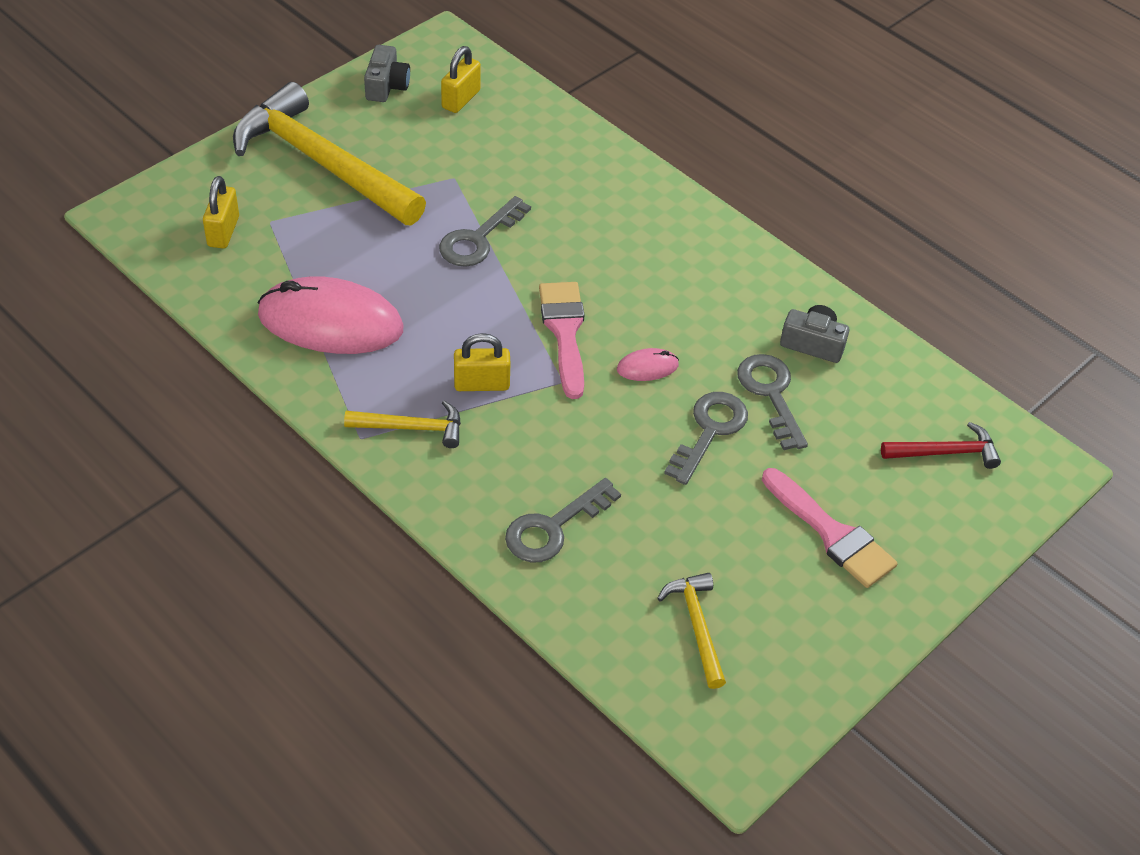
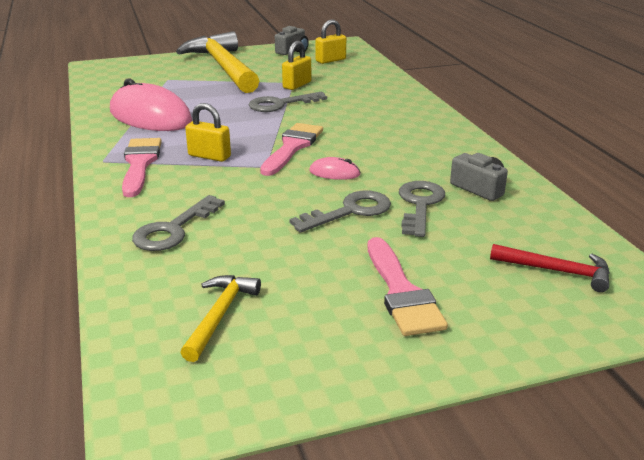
camera: 30 degrees right, 20 degrees down
yellow padlock [203,176,239,249] -> yellow padlock moved to [282,41,311,90]
yellow hammer [344,400,461,448] -> pink brush [122,138,162,197]
grey key [505,478,621,563] -> grey key turned 45 degrees counterclockwise [132,195,225,251]

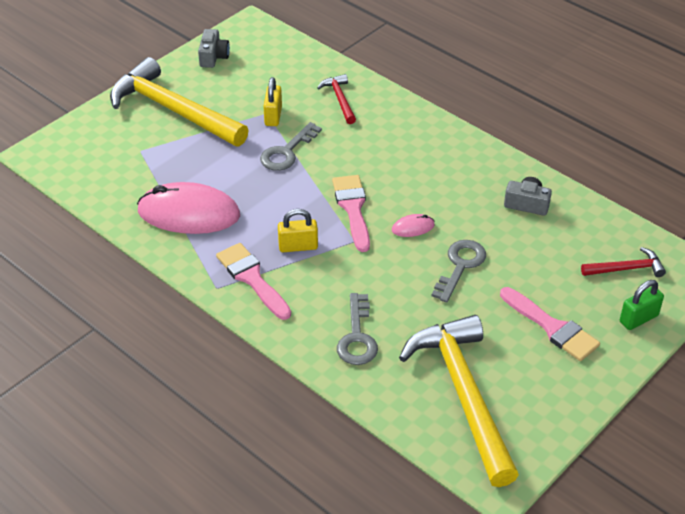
camera: 30 degrees left, 15 degrees up
yellow hammer [180,275,261,362] -> yellow hammer [399,315,519,487], size x2.21
yellow padlock [315,20,346,64] -> none
grey key [399,181,445,237] -> none
none -> red hammer [317,74,356,124]
none -> green padlock [620,280,664,330]

